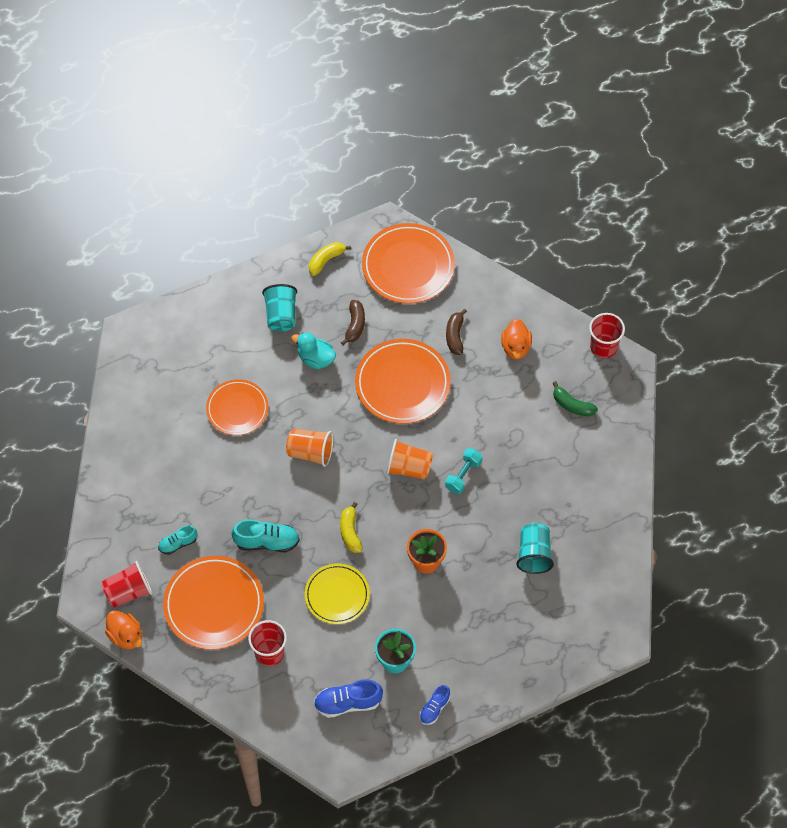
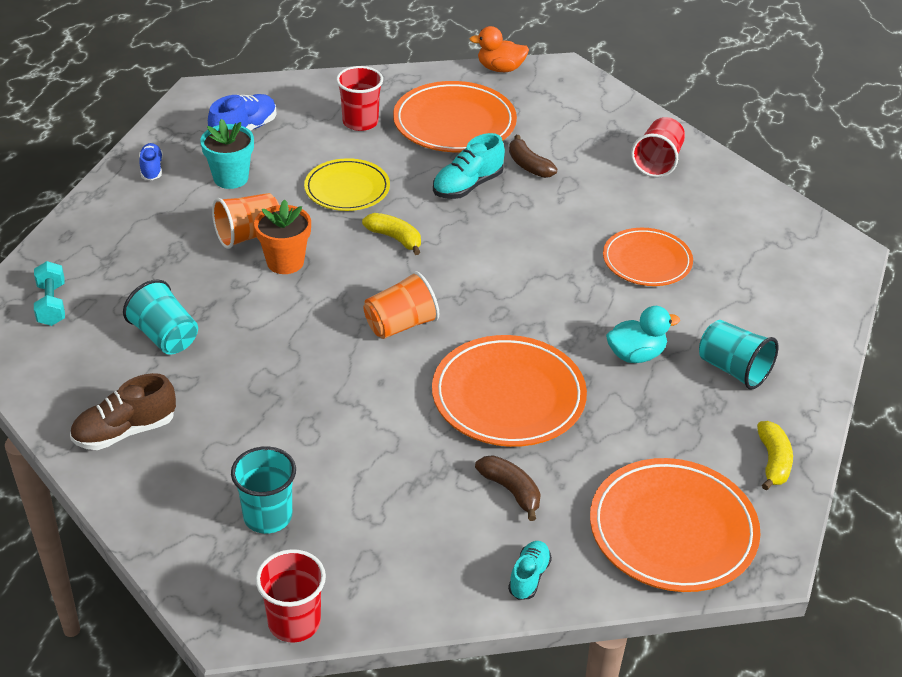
camera: 135 degrees right, 20 degrees down
red cup [101,561,152,608] -> red cup moved to [631,117,685,178]
turquoise shoe [158,525,197,555] -> turquoise shoe moved to [508,541,552,600]
orange cup [286,429,333,467] -> orange cup moved to [212,193,279,249]
brown banana [341,300,365,345] -> brown banana moved to [509,135,557,178]
turquoise dumbbell [445,448,483,494] -> turquoise dumbbell moved to [34,261,65,326]
orange duck [501,319,532,360] -> none
green banana [553,381,598,417] -> turquoise cup [231,446,296,534]
none -> brown shoe [70,373,176,450]

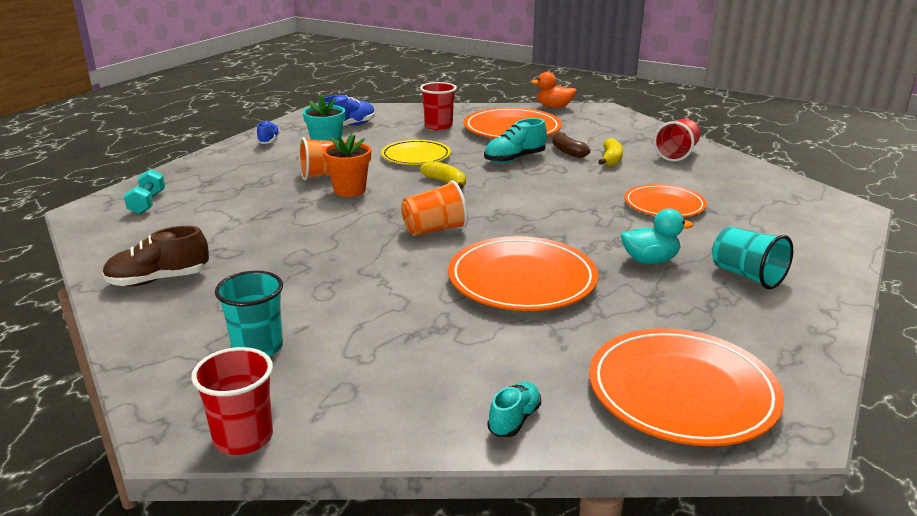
camera: 10 degrees right, 15 degrees down
turquoise cup [123,280,198,355] -> none
brown banana [475,455,541,521] -> none
yellow banana [757,421,793,490] -> yellow banana moved to [598,138,623,166]

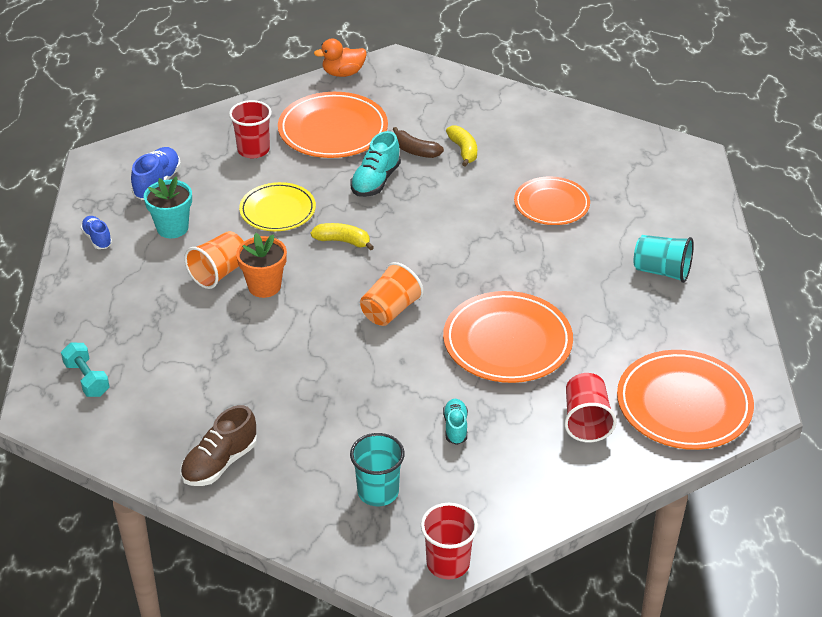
camera: 30 degrees left, 15 degrees up
turquoise shoe [487,382,541,437] -> turquoise shoe moved to [443,399,468,445]
turquoise duck [621,208,693,264] -> none
red cup [654,119,700,162] -> red cup moved to [564,373,617,442]

